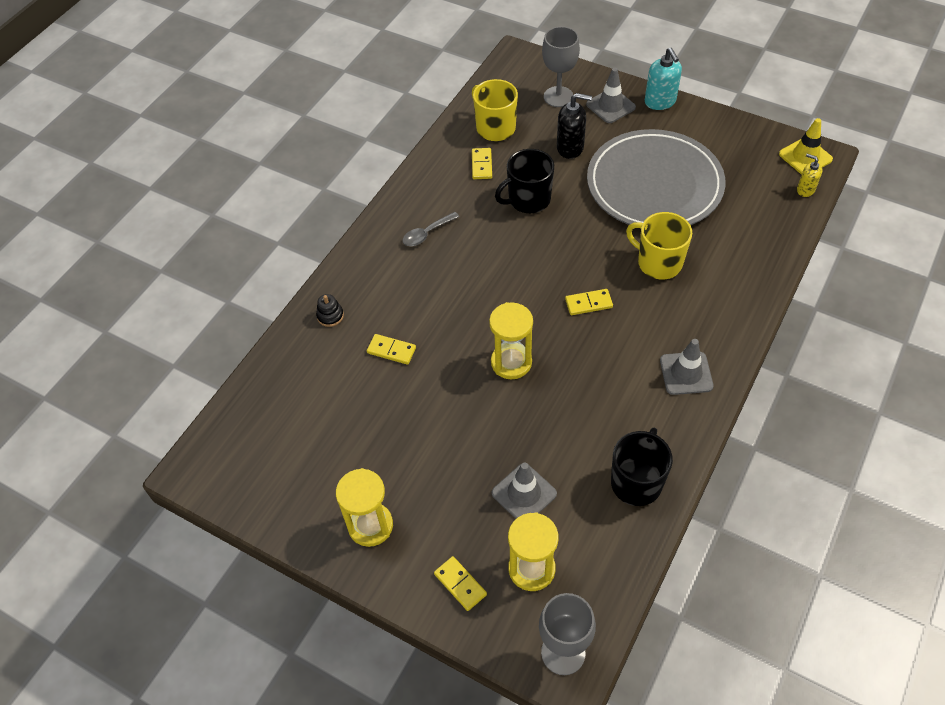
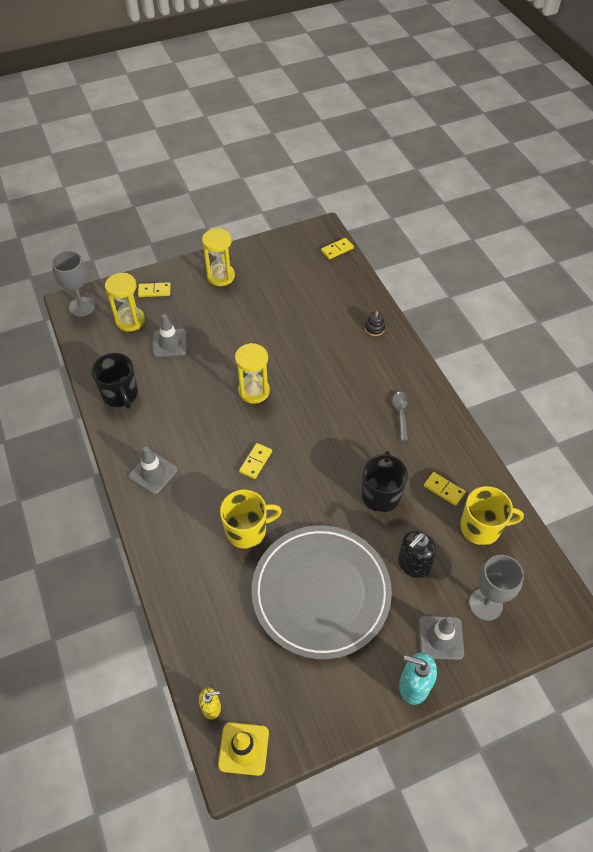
camera: 125 degrees right, 0 degrees up
yellow domino [367,334,416,365] -> yellow domino moved to [321,238,354,259]

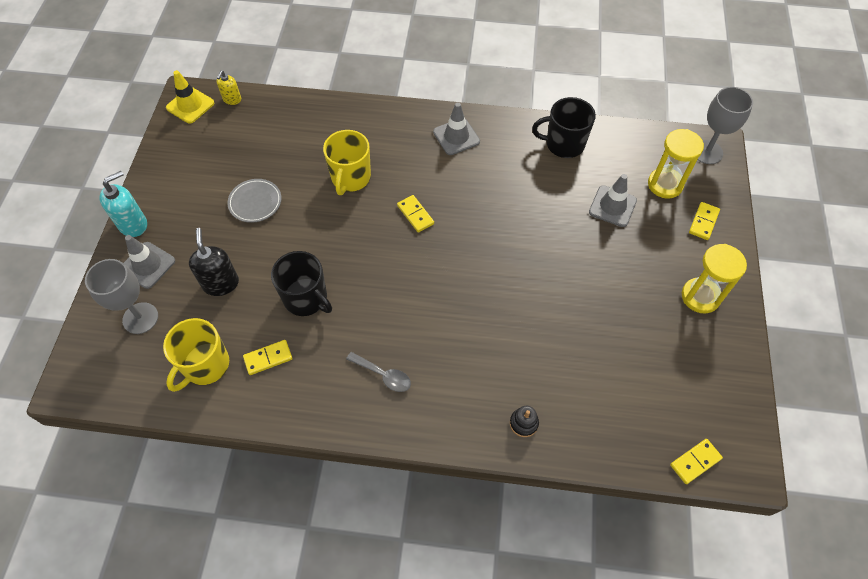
camera: 120 degrees right, 5 degrees up
yellow hourglass [235,343,270,404] -> none
grey plate [251,525,392,659] -> grey plate [227,179,281,223], size x0.40
yellow domino [321,238,354,259] -> yellow domino turned 60 degrees clockwise [670,439,723,484]

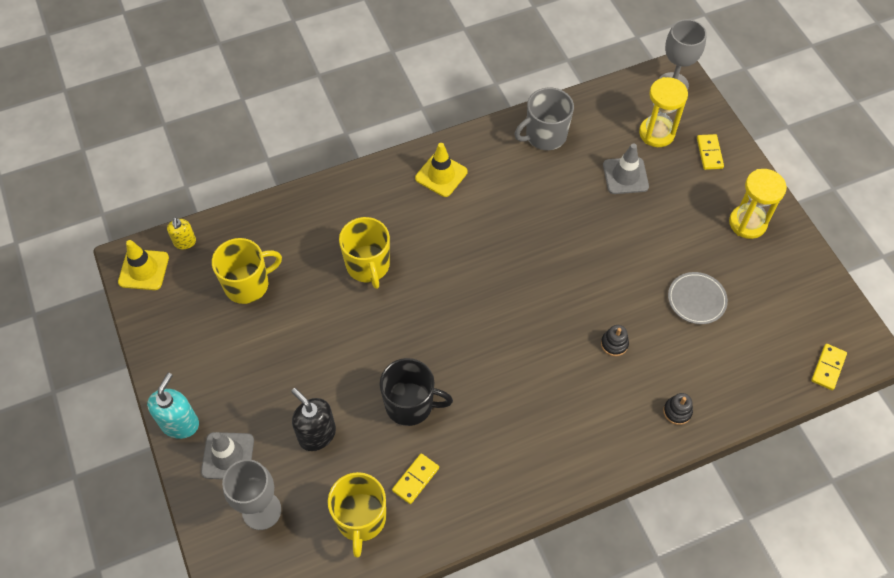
camera: 30 degrees left, 0 degrees up
grey plate [227,179,281,223] -> grey plate moved to [668,272,728,324]
grey spoon [346,352,411,392] -> none
yellow domino [397,195,434,232] -> none
grey traffic cone [433,102,480,155] -> yellow traffic cone [415,143,468,197]
black mug [532,97,596,158] -> grey mug [514,87,574,150]
none -> yellow mug [212,238,282,304]
none -> black stacking toy [601,325,629,356]

